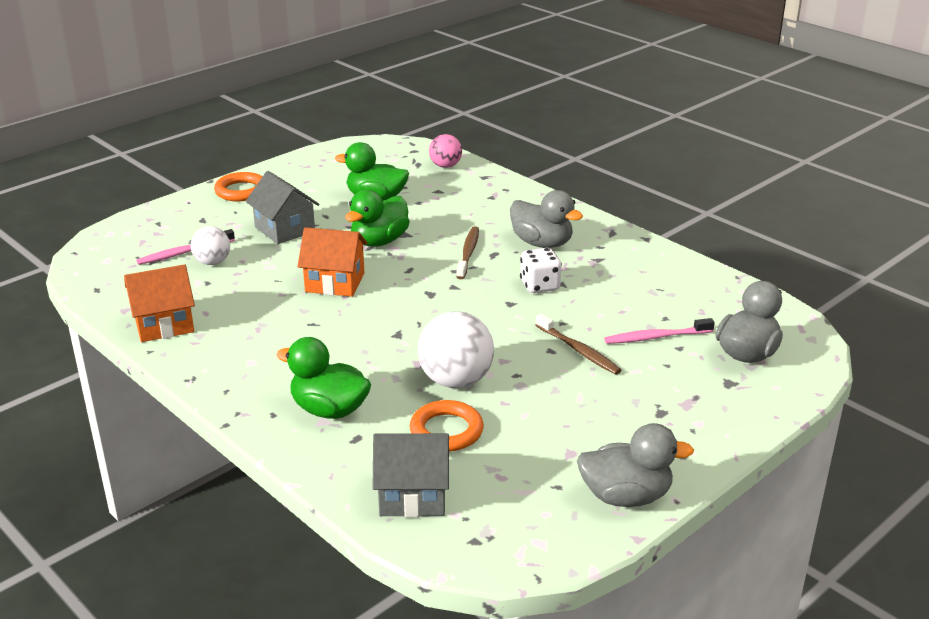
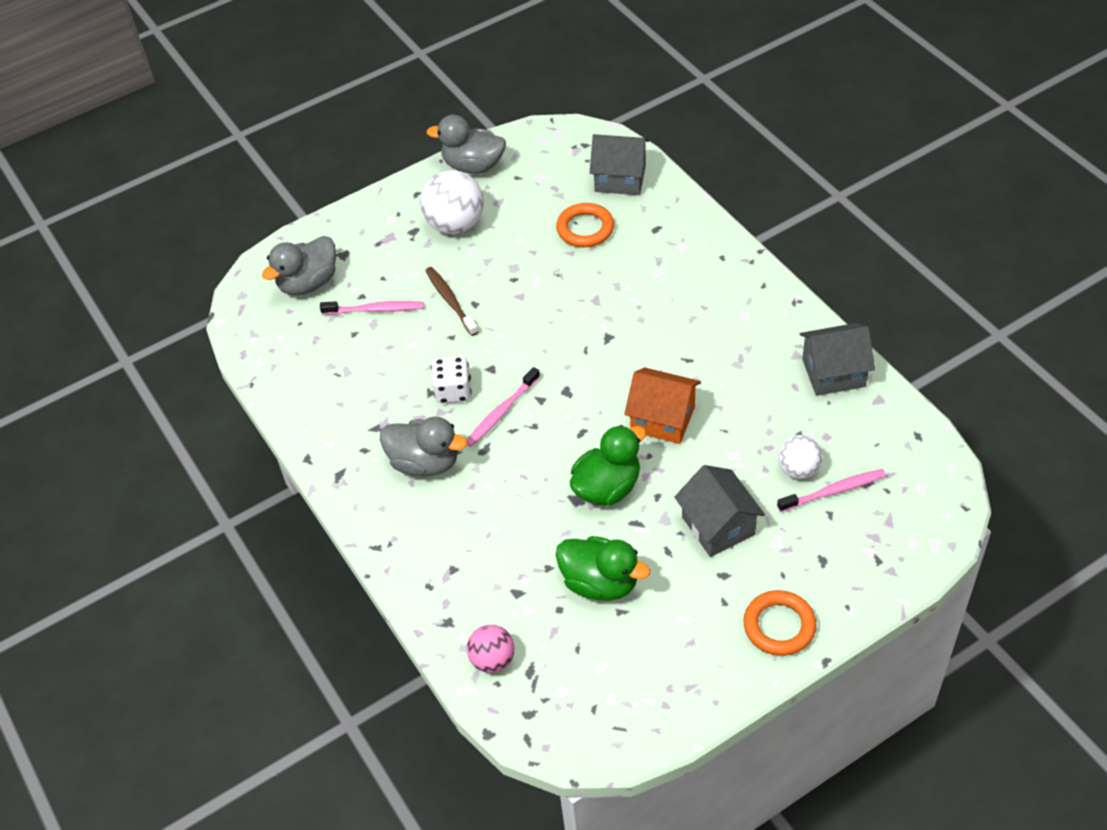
camera: 165 degrees left, 20 degrees up
orange house [124,264,195,342] -> grey house [800,323,875,396]
green duck [276,337,371,419] -> none
white ball [417,312,494,388] -> white ball moved to [420,170,484,234]
brown toothbrush [456,226,479,279] -> none
grey duck [510,190,583,248] -> grey duck turned 150 degrees clockwise [380,416,467,476]
none -> pink toothbrush [467,367,540,447]

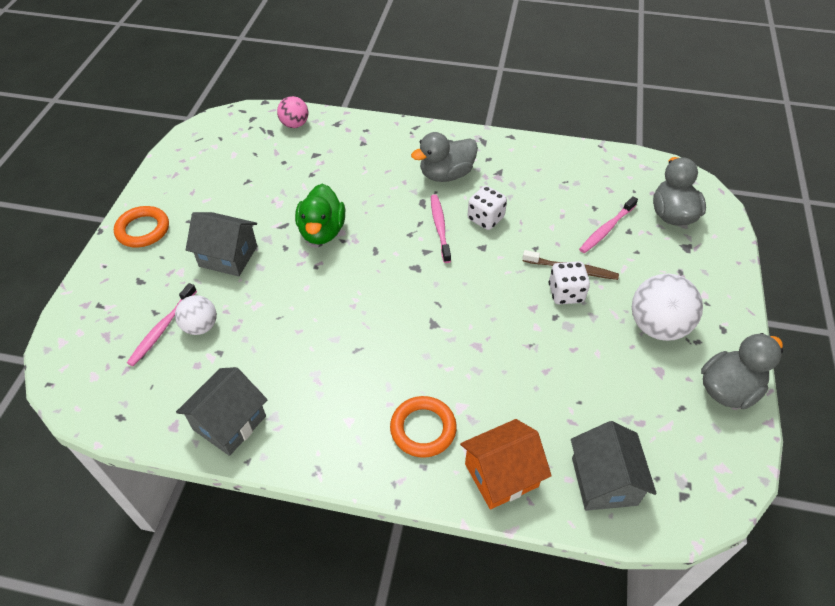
camera: 130 degrees right, 0 degrees up
orange ring [556,203,614,247] -> orange ring moved to [390,396,457,458]
green duck [556,536,650,601] -> none
grey house [590,134,649,195] -> grey house turned 60 degrees counterclockwise [571,421,657,511]
orange house [624,367,701,444] -> orange house moved to [460,419,552,510]
none -> white dice [549,261,590,304]

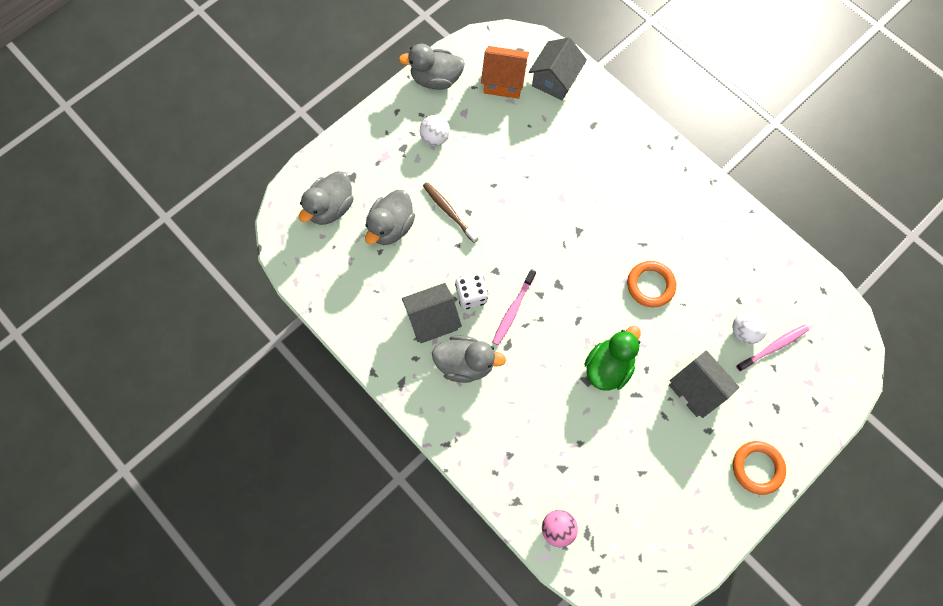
camera: 145 degrees left, 20 degrees up
grey house [176,367,268,456] -> grey house moved to [402,283,462,343]
orange ring [390,396,457,458] -> orange ring moved to [627,261,676,307]
orange house [460,419,552,510] -> orange house moved to [481,46,529,99]
white dice [549,261,590,304] -> none
pink toothbrush [579,196,638,253] -> grey duck [365,190,415,245]
white ball [632,274,703,341] -> white ball [420,115,450,146], size x0.60

